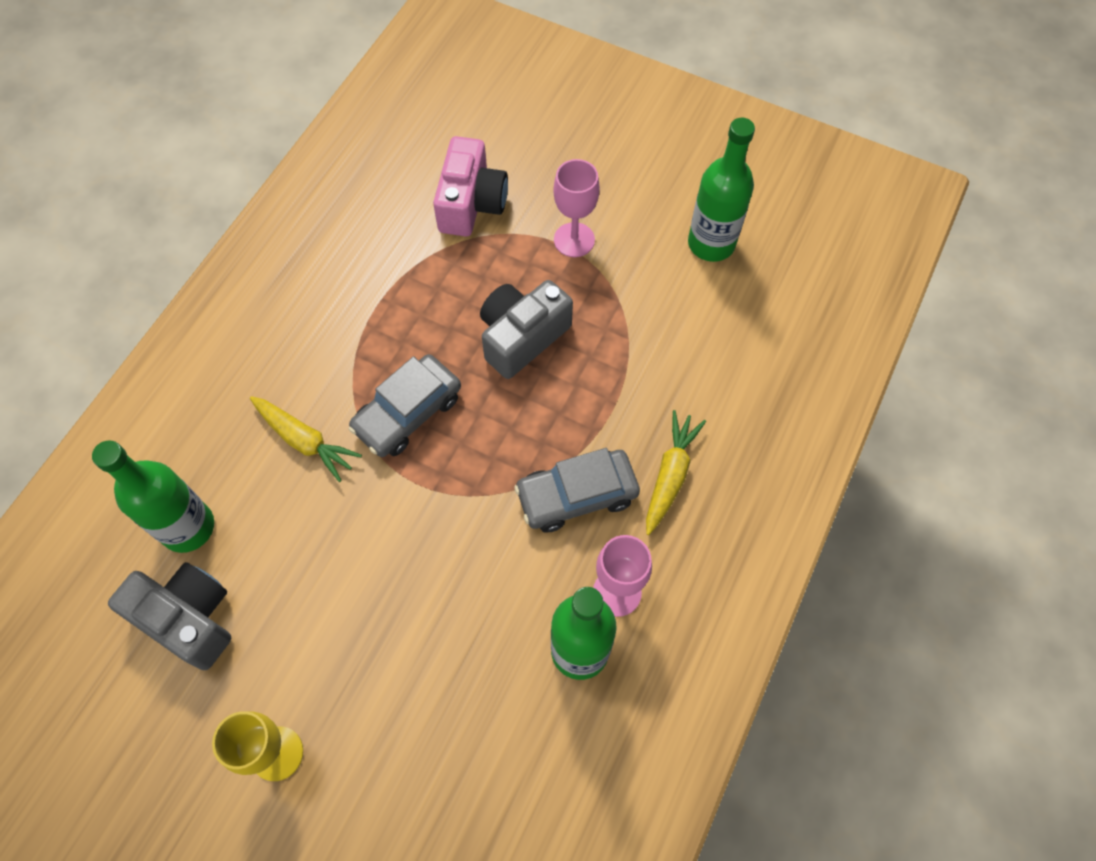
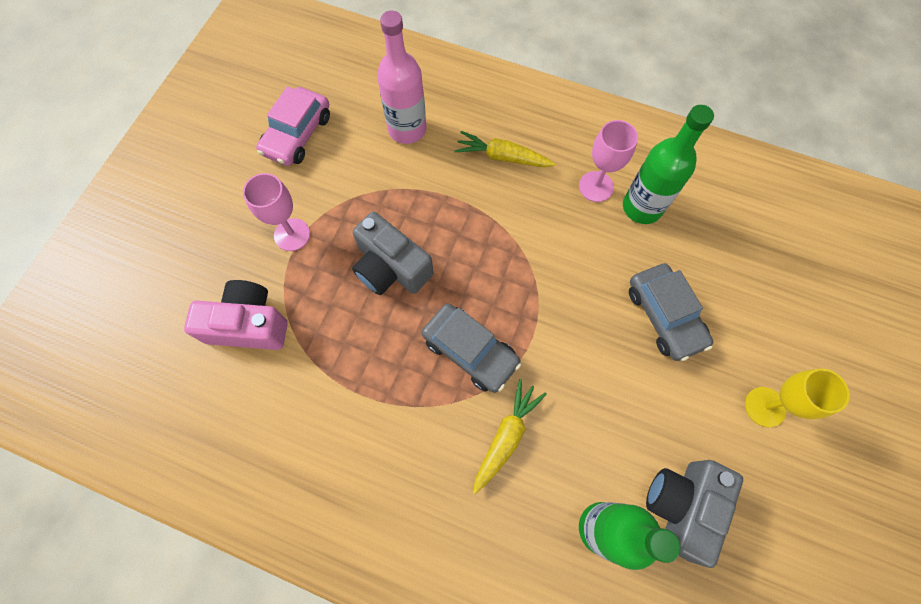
camera: 95 degrees left, 5 degrees up
grey car [514,448,640,533] -> grey car moved to [629,263,713,361]
green bottle [688,118,755,262] -> pink car [256,86,330,166]
none -> pink bottle [377,11,427,144]

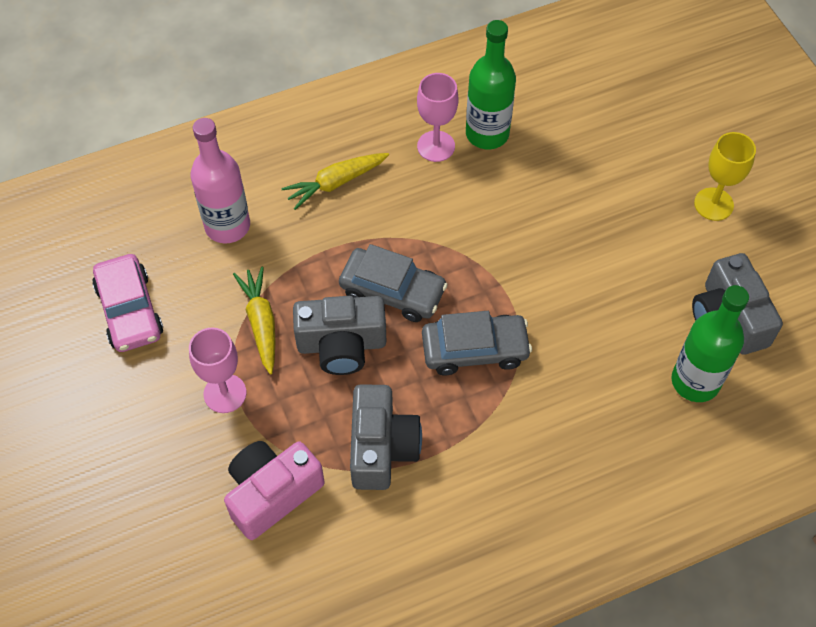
camera: 45 degrees left, 10 degrees down
yellow carrot [473,379,547,494] -> yellow carrot moved to [233,266,275,374]
grey car [629,263,713,361] -> grey car moved to [339,244,448,322]
none -> grey camera [350,384,422,490]

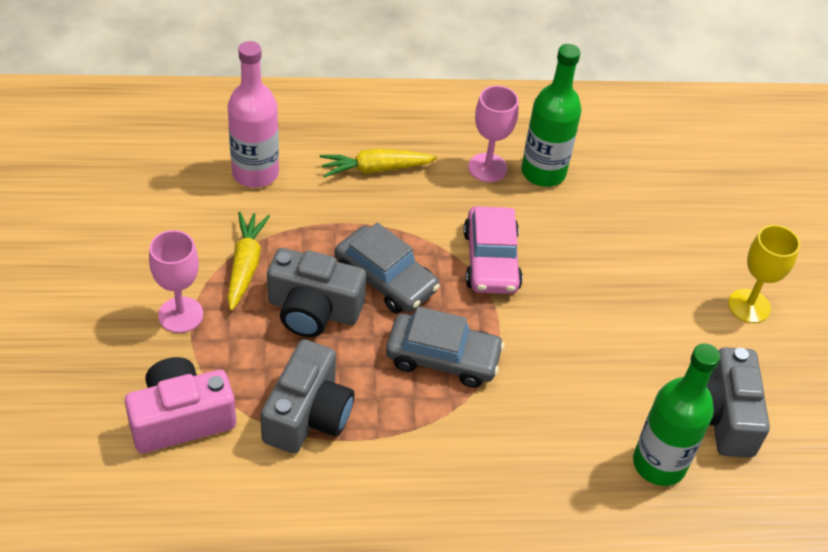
camera: 15 degrees right, 10 degrees down
pink car [92,254,163,352] -> pink car moved to [463,206,523,294]

